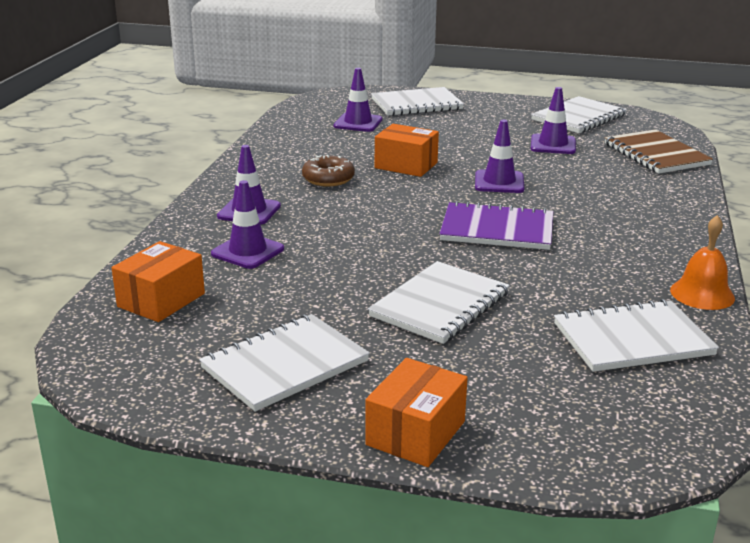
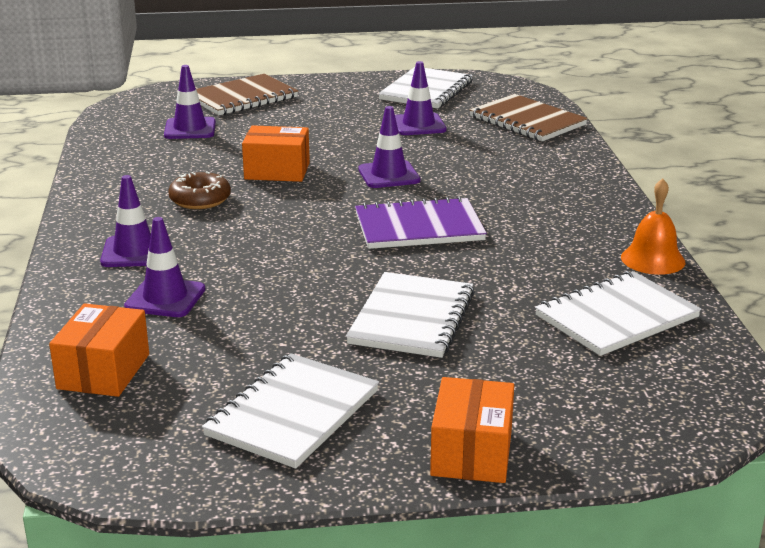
camera: 20 degrees left, 0 degrees up
white notebook [371,87,464,116] -> brown notebook [196,74,298,116]

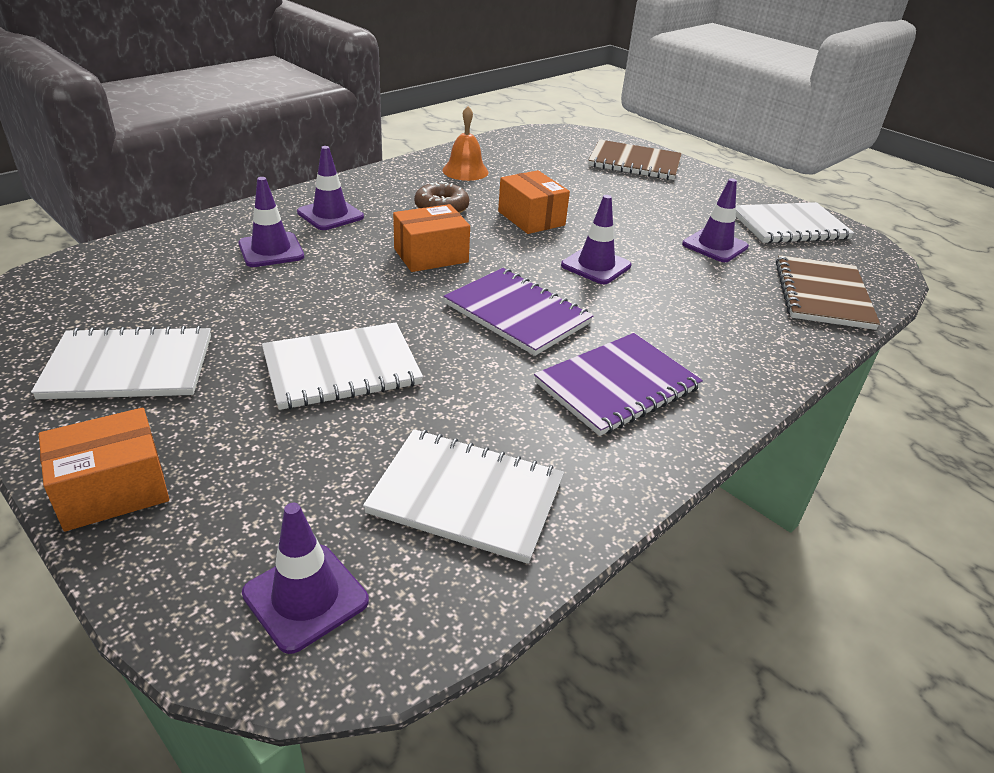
camera: 50 degrees right, 10 degrees up
orange box [49,303,149,397] -> orange box moved to [393,204,470,272]
purple traffic cone [164,65,216,139] -> purple traffic cone moved to [242,503,369,654]
orange bell [621,178,686,275] -> orange bell moved to [442,106,489,181]
none -> purple notebook [534,333,703,436]

